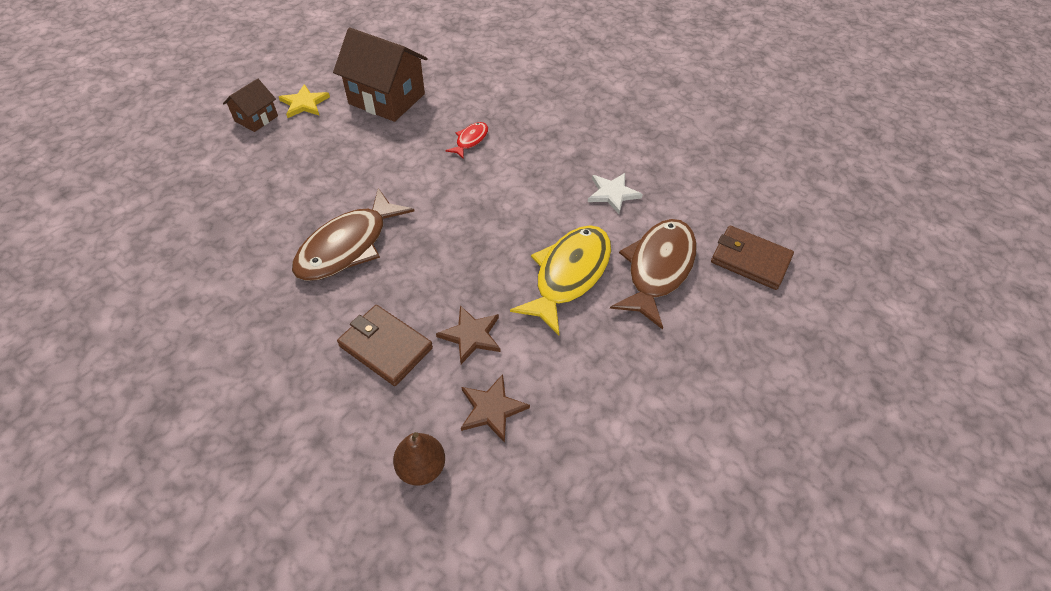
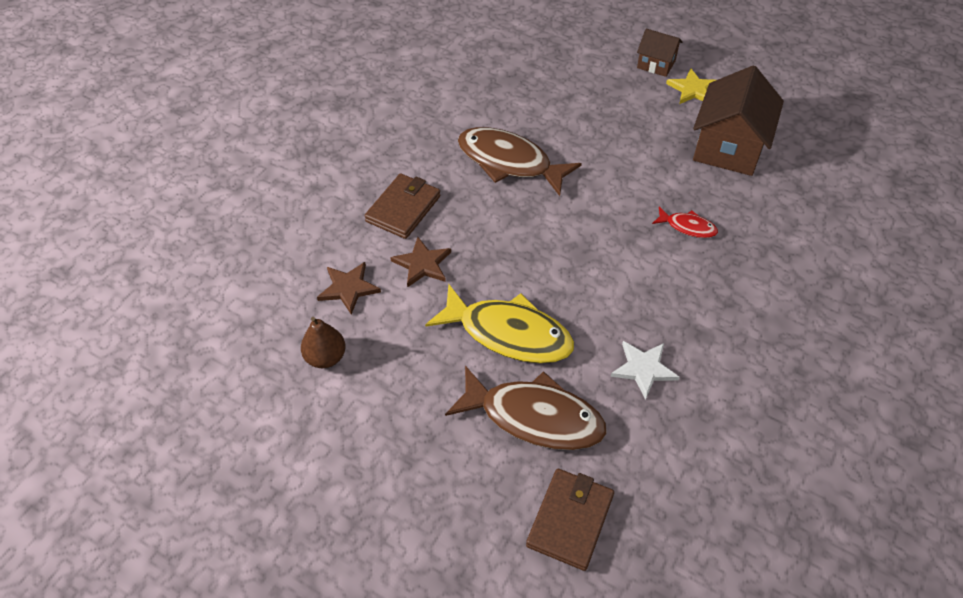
camera: 85 degrees right, 0 degrees up
brown pear [393,432,445,485] -> brown pear moved to [301,317,346,368]

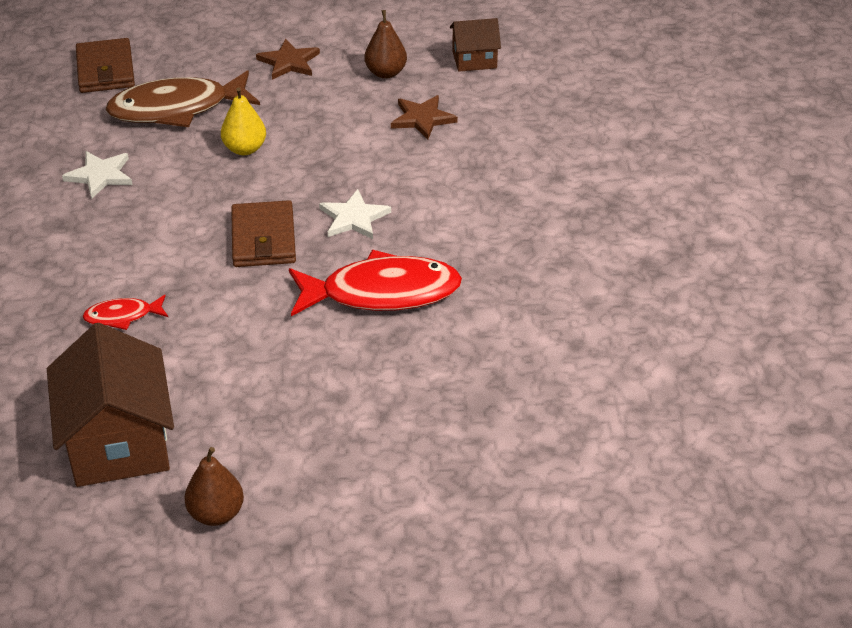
camera: 145 degrees right, 10 degrees down
brown wallet [364,173,441,239] -> brown wallet moved to [231,200,296,267]
brown star [390,237,451,288] -> brown star moved to [256,39,320,80]
yellow fish [425,284,574,363] -> yellow pear [221,87,266,155]
brown fish [458,127,582,196] -> red fish [289,250,462,316]
brown house [637,29,682,77] -> brown house moved to [450,18,501,72]
yellow star [666,69,716,104] -> brown pear [184,447,244,526]
none -> white star [319,189,391,239]

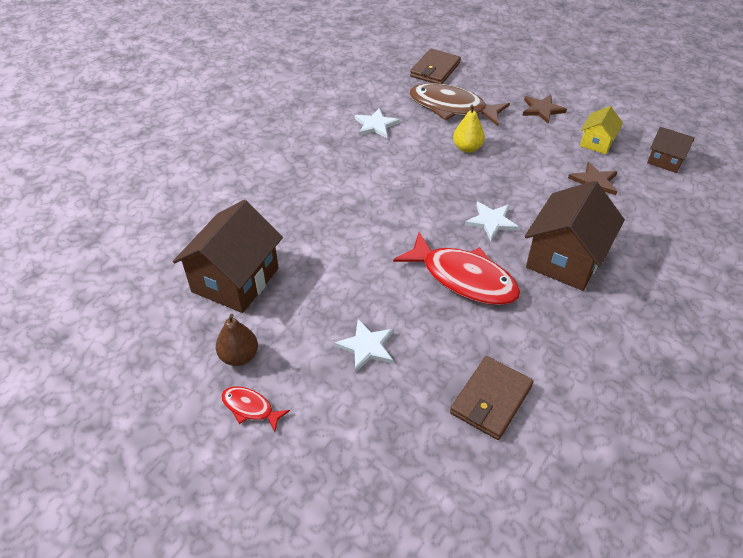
camera: 40 degrees right, 5 degrees up
red fish [83,295,168,330] -> red fish moved to [221,387,290,432]
brown wallet [231,200,296,267] -> brown wallet moved to [450,356,534,440]
brown pear [364,10,407,79] -> yellow house [580,106,623,154]
none -> white star [334,319,393,373]
none -> brown house [525,181,625,291]

